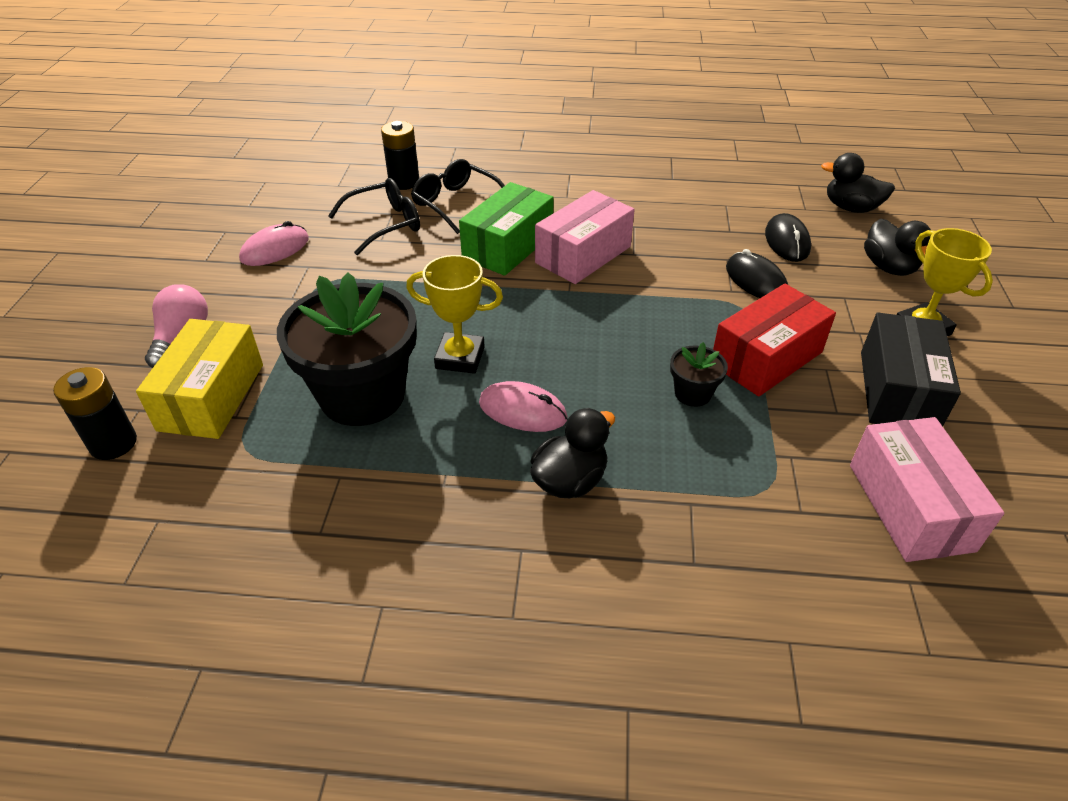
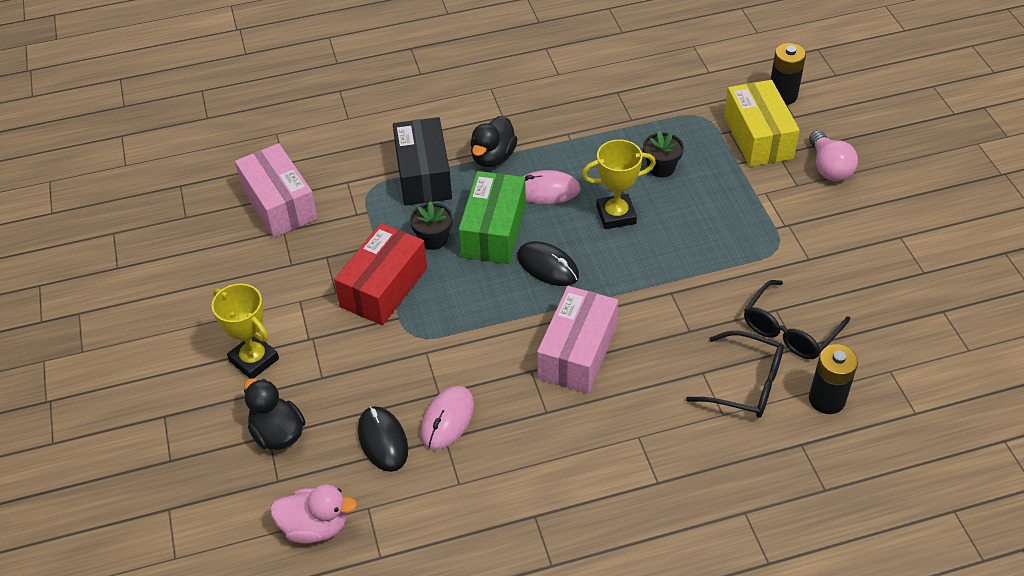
camera: 160 degrees right, 5 degrees up
pink mouse [239,221,309,266] -> pink mouse moved to [421,386,474,450]
black flower pot [277,273,417,426] -> black flower pot [643,131,684,177], size x0.43
green box [459,182,554,276] -> green box moved to [459,171,526,264]
black mouse [726,249,788,298] -> black mouse moved to [517,241,579,286]
black duck [821,153,895,213] -> pink duck [270,484,357,543]
black box [861,313,961,426] -> black box moved to [393,117,452,206]

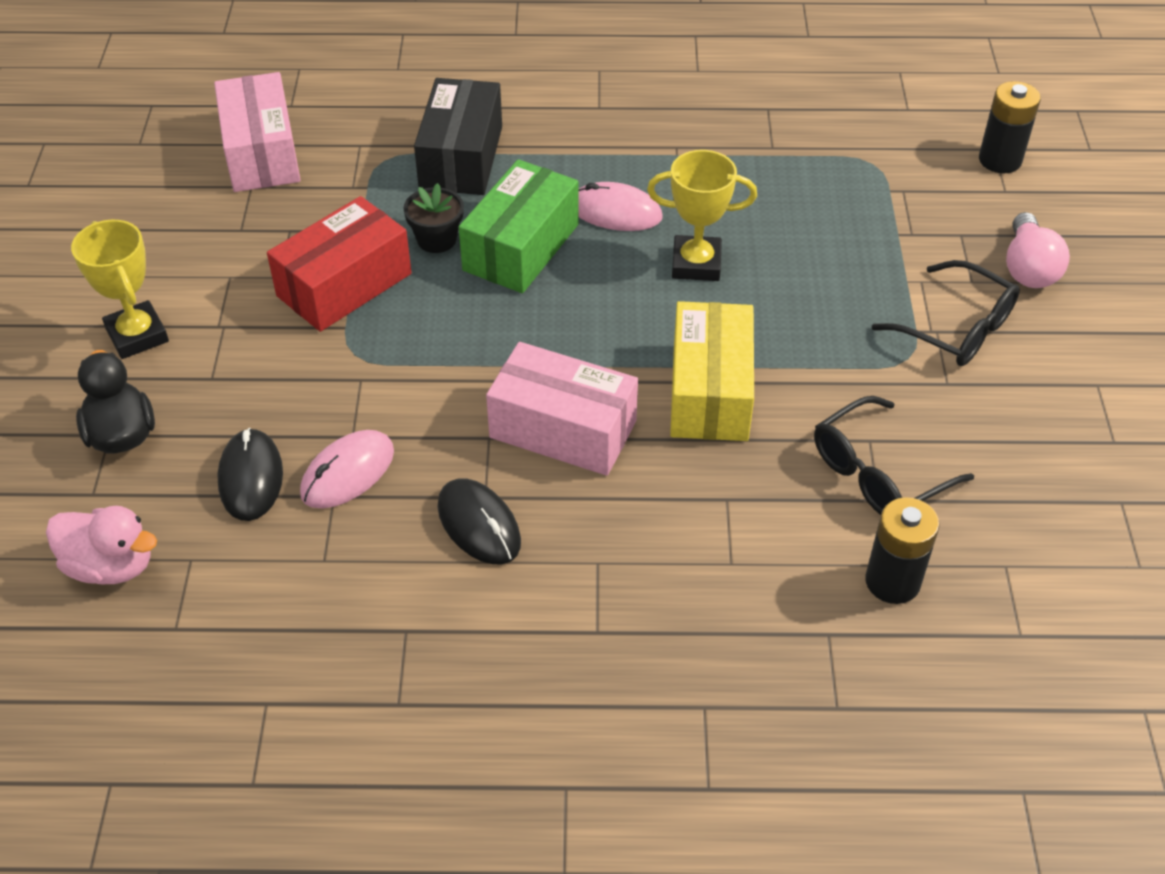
camera: 15 degrees right, 0 degrees up
black duck [470,116,518,167] -> none
black mouse [517,241,579,286] -> black mouse moved to [438,478,521,564]
pink box [537,286,618,394] -> pink box turned 75 degrees clockwise [486,342,638,476]
black flower pot [643,131,684,177] -> none
black glasses [686,331,784,418] -> black glasses moved to [872,260,1020,366]
yellow box [724,80,800,167] -> yellow box moved to [670,301,754,441]

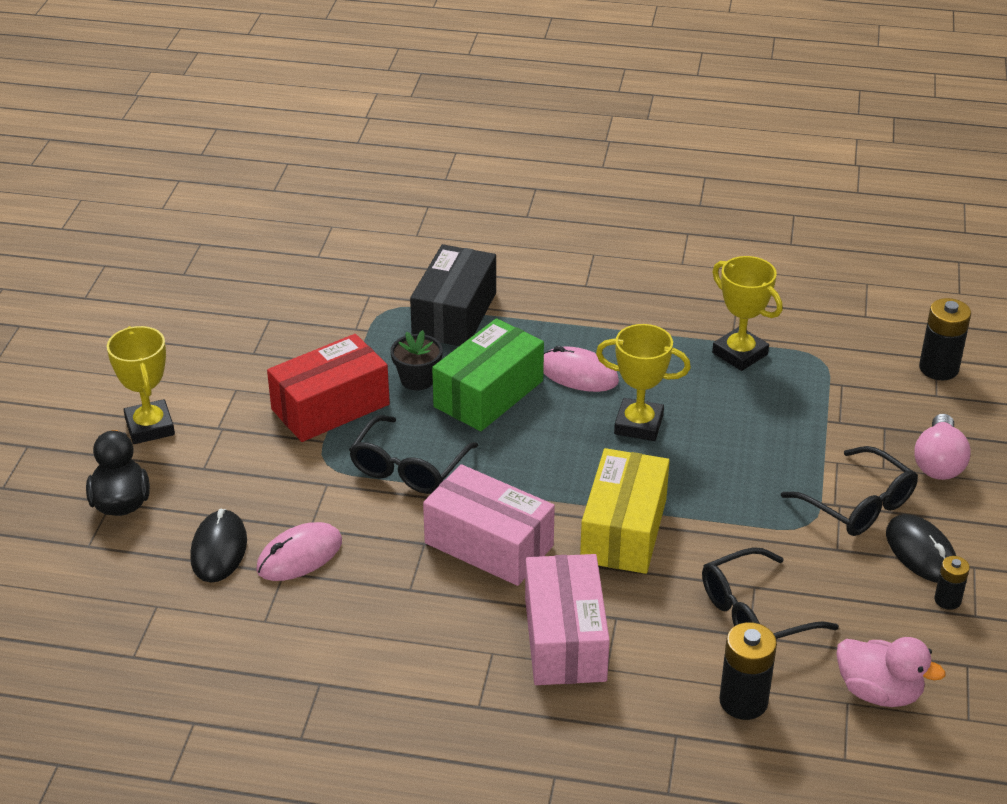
camera: 10 degrees right, 10 degrees down
pink duck [46,506,157,584] -> pink duck moved to [836,637,945,707]
pink box [214,72,301,192] -> pink box moved to [525,554,610,685]
black mouse [438,478,521,564] -> black mouse moved to [886,514,956,583]
none -> black glasses [349,415,478,494]
none -> yellow trophy [712,256,783,371]
none -> black battery [934,556,970,610]

